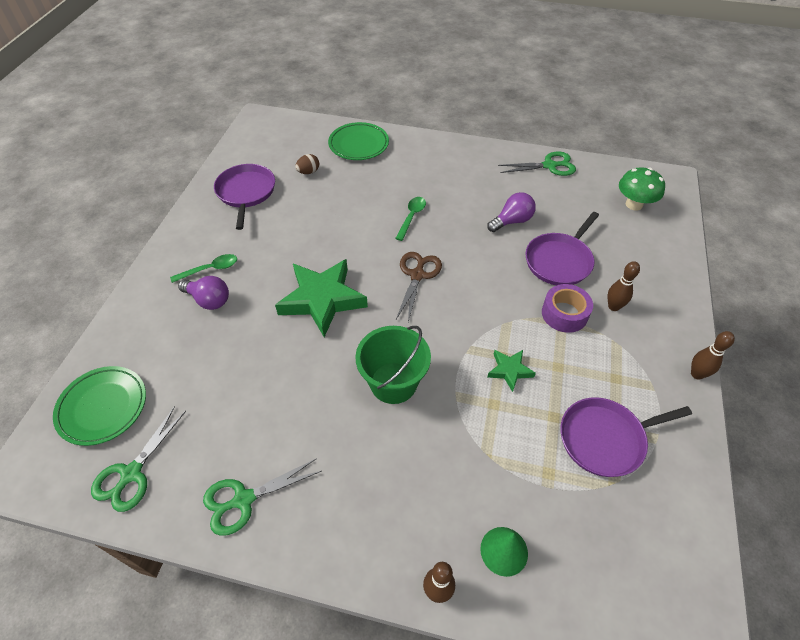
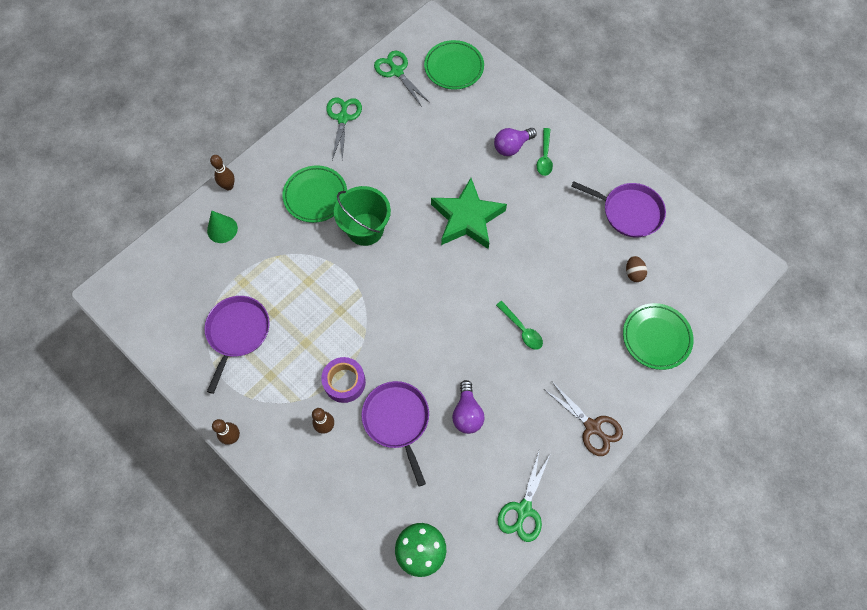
camera: 120 degrees right, 15 degrees up
brown scissors [396,252,442,322] -> brown scissors moved to [545,382,623,456]
green star [487,350,536,392] -> none
none -> green plate [282,165,347,223]

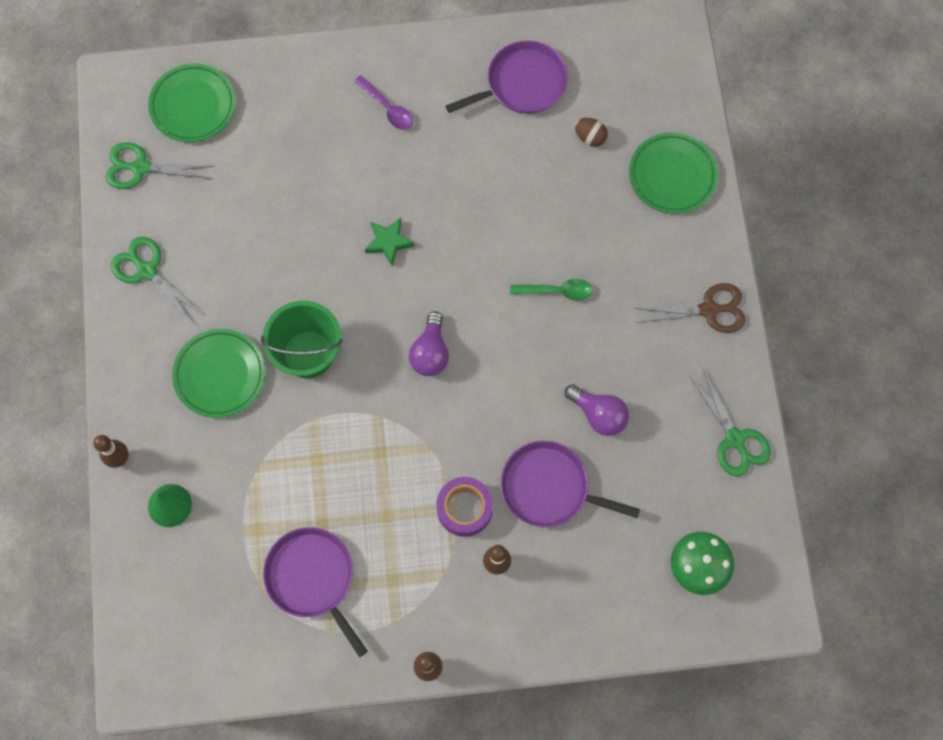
camera: 50 degrees left, 5 degrees up
green star [431,178,507,249] -> green star [365,218,415,266], size x0.48
purple light bulb [494,128,537,156] -> purple light bulb moved to [409,311,449,376]
green spoon [537,128,553,176] -> purple spoon [354,75,413,130]

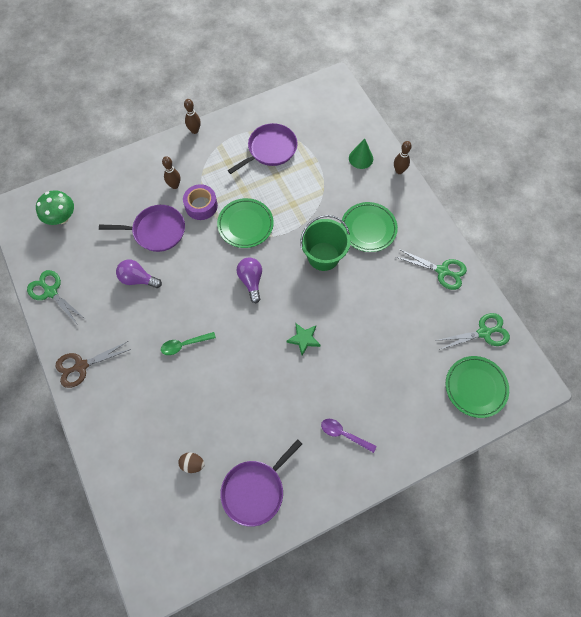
camera: 160 degrees right, 5 degrees down
purple pan [263,527,368,657] -> purple pan turned 75 degrees counterclockwise [228,123,298,174]
green plate [629,132,718,214] -> green plate moved to [217,198,274,248]

